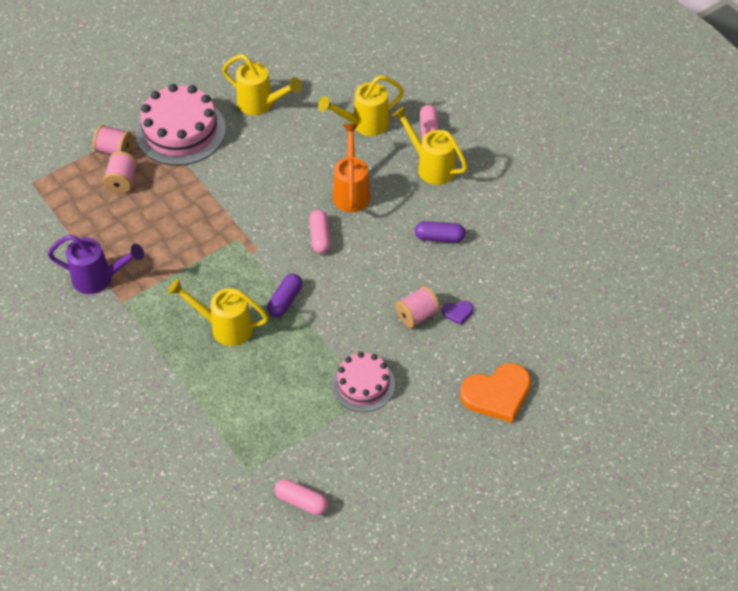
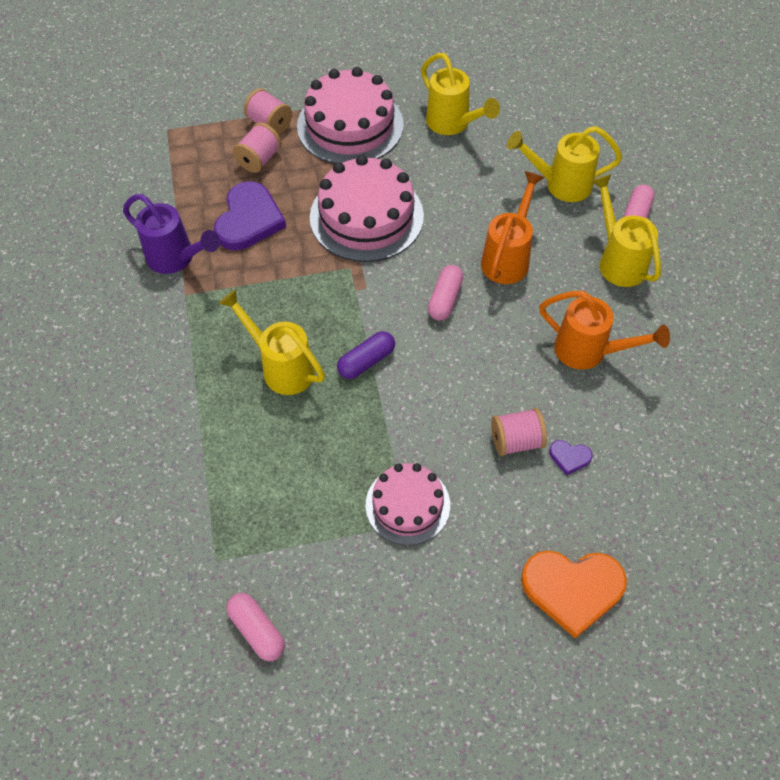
camera: 25 degrees right, 5 degrees up
purple capsule [415,221,466,242] -> orange watering can [539,291,670,370]
none -> purple heart [214,181,286,250]
none -> pink cake [310,155,424,262]

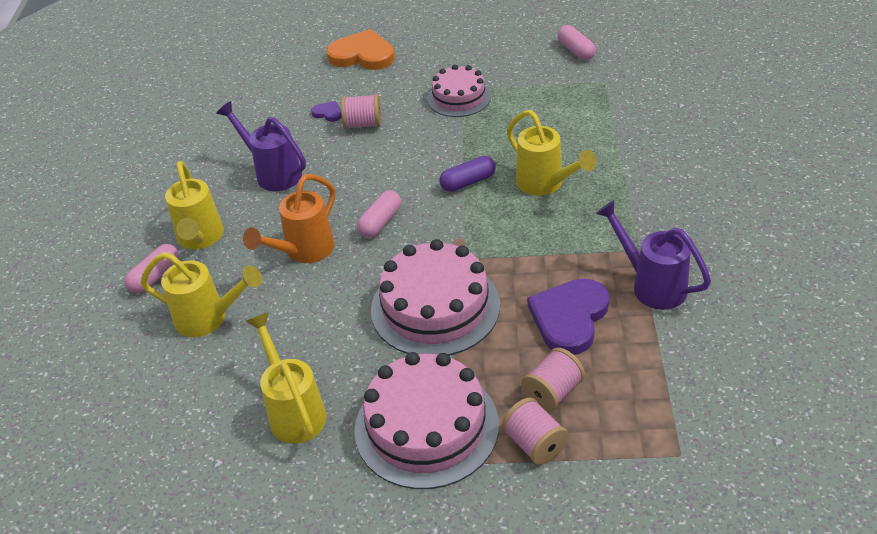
camera: 165 degrees left, 15 degrees down
orange watering can [539,291,670,370] -> purple watering can [216,101,306,191]

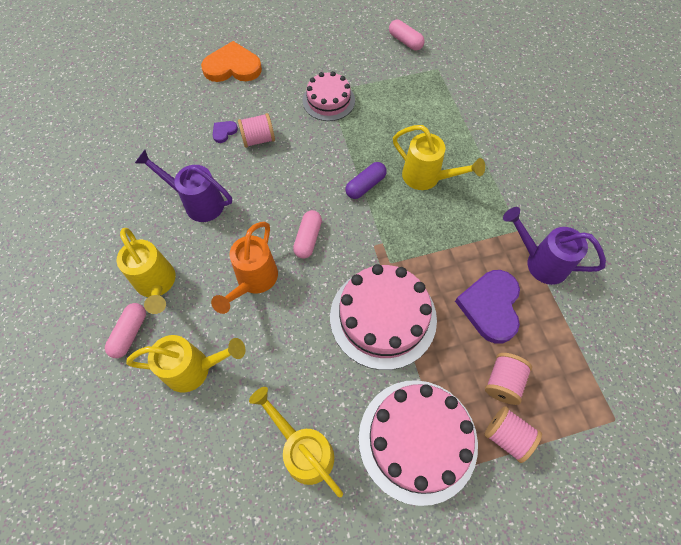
camera: 20 degrees left, 20 degrees up
purple heart [311,101,342,122] -> purple heart turned 60 degrees counterclockwise [213,121,238,143]

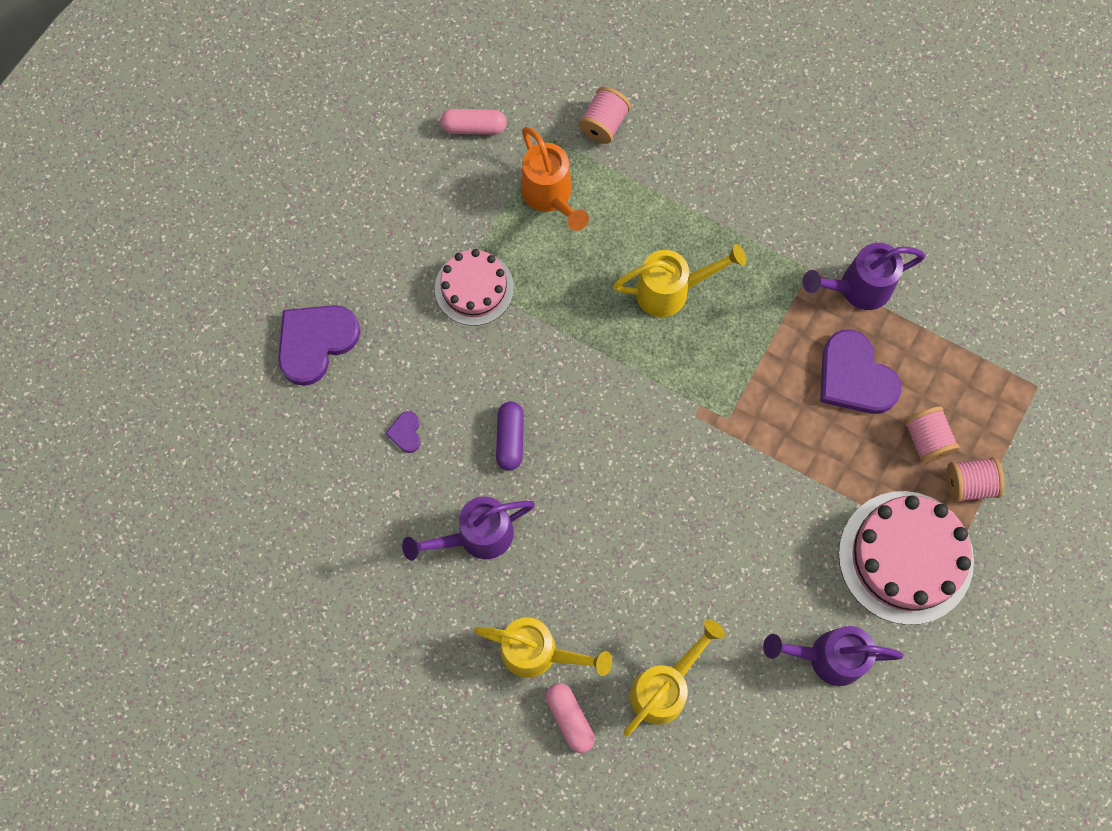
camera: 45 degrees left, 10 degrees up
orange heart [201,41,262,82] -> purple heart [278,305,360,386]
orange watering can [211,222,278,314] -> orange watering can moved to [521,127,589,231]
pink spool [238,113,275,148] -> pink spool moved to [578,87,631,144]
yellow watering can [249,387,343,497] -> purple watering can [763,626,903,686]
pink capsule [293,210,322,259] -> none
pink cake [330,264,437,370] -> none
purple capsule [345,162,387,199] -> purple capsule moved to [496,401,524,471]

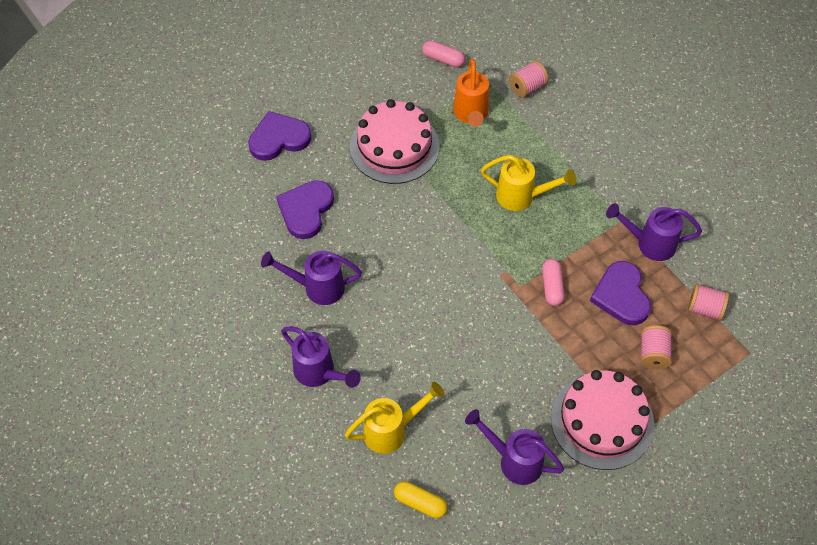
camera: 25 degrees right, 15 degrees down
purple heart [386,411,421,453] -> purple heart [276,180,334,239], size x2.24
pink cake [435,249,514,326] -> pink cake [350,99,440,184], size x1.62
yellow watering can [474,617,612,678] -> purple watering can [281,326,361,388]
purple capsule [496,401,524,471] -> none
pink capsule [546,683,595,753] -> pink capsule moved to [542,259,565,306]
pink spool [946,457,1004,503] -> pink spool moved to [688,283,729,321]
none -> yellow capsule [394,481,447,518]

